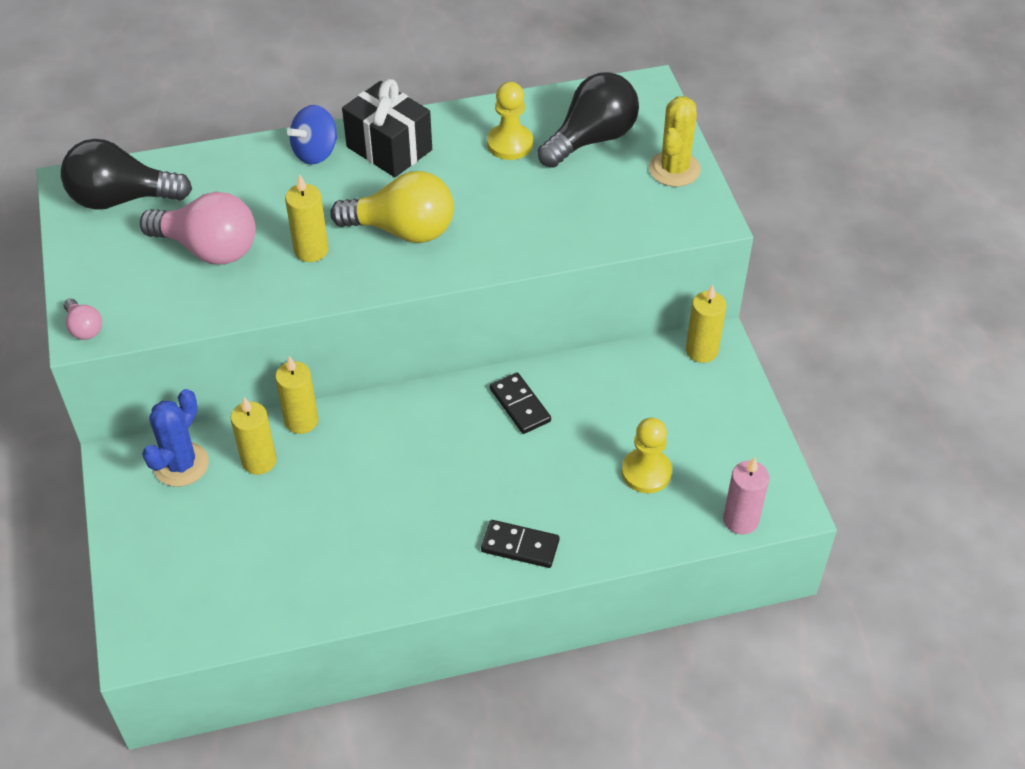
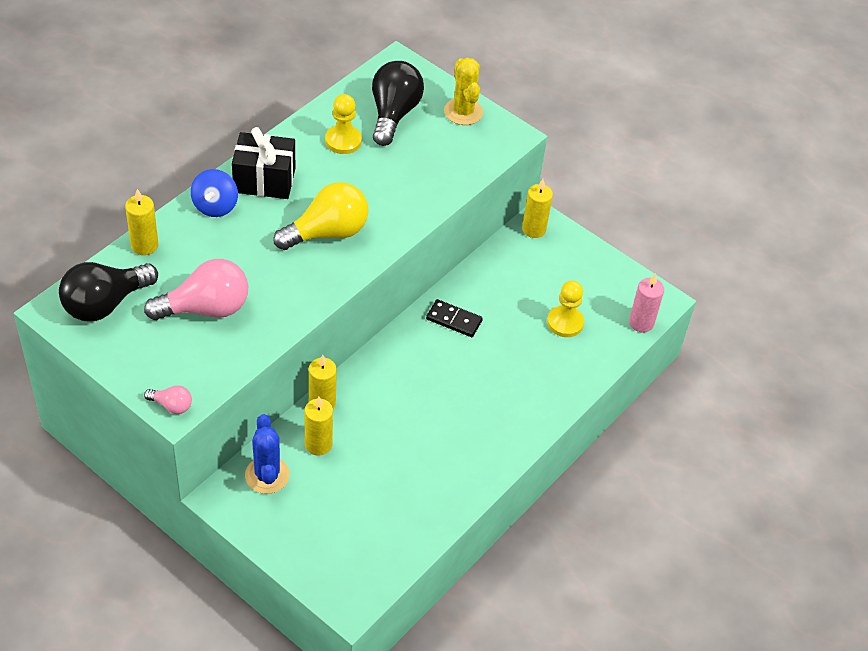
camera: 40 degrees left, 0 degrees up
yellow candle [285,174,329,262] -> yellow candle moved to [125,189,159,255]
black domino [481,520,559,568] -> none

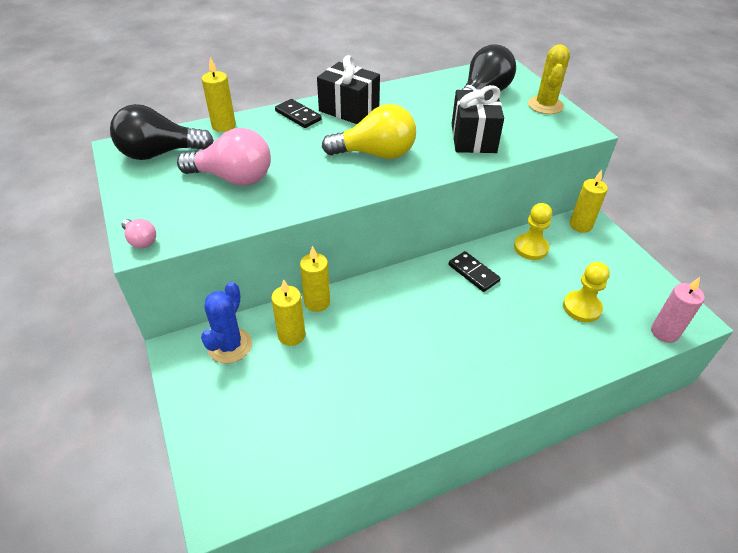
camera: 30 degrees right, 5 degrees down
blue spinning top [191,169,238,217] -> black domino [275,99,322,128]
yellow pawn [325,94,362,154] -> yellow pawn moved to [514,203,552,260]
none -> black gift [452,85,504,153]

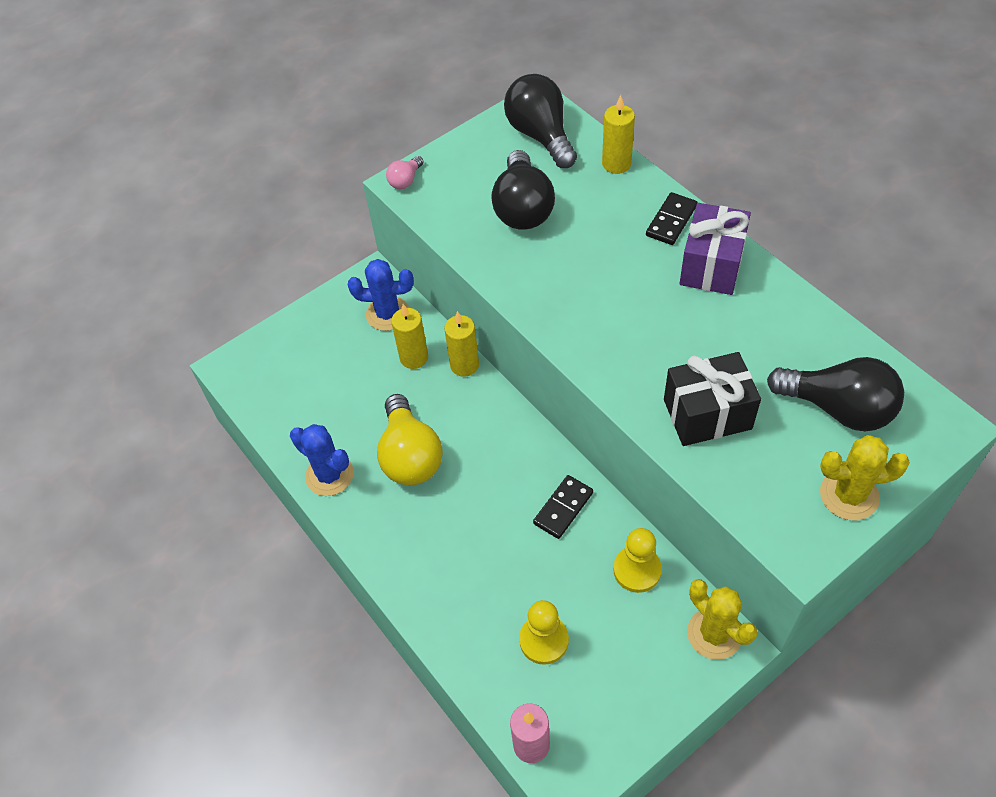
camera: 80 degrees right, 10 degrees up
pink light bulb [177,128,271,186] -> black light bulb [491,150,555,230]
black gift [317,55,380,124] -> purple gift [680,203,751,295]
yellow light bulb [322,104,416,159] -> yellow light bulb moved to [377,394,443,486]
yellow candle [570,170,608,233] -> yellow cactus [687,579,758,660]
none -> blue cactus [290,424,354,496]

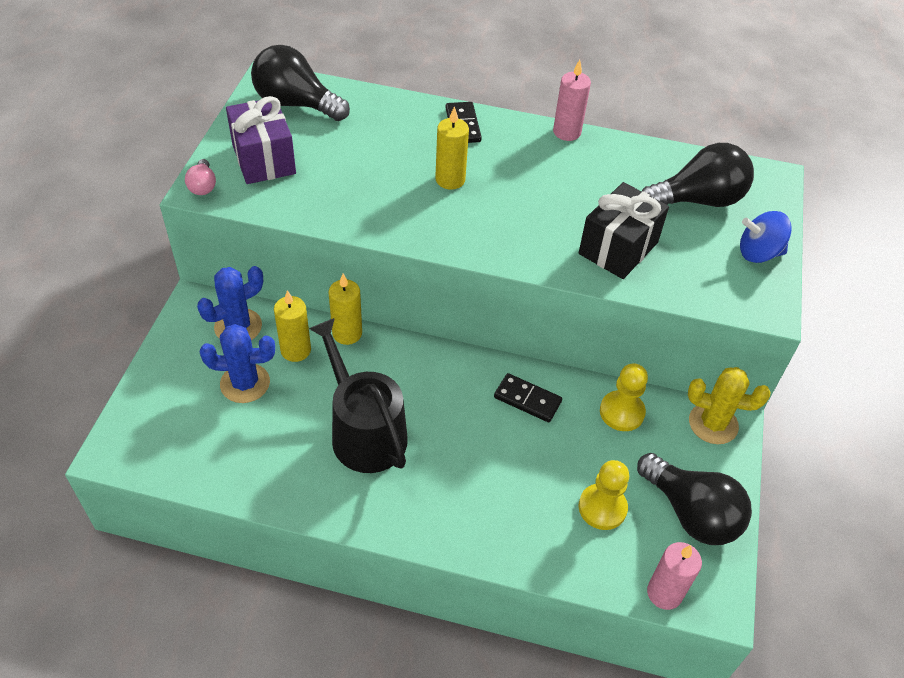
camera: 45 degrees left, 5 degrees down
blue cactus [290,424,354,496] -> blue cactus moved to [200,324,275,403]
yellow light bulb [377,394,443,486] -> black watering can [309,318,408,473]
black light bulb [491,150,555,230] -> black light bulb moved to [637,453,752,545]
black domino [533,475,593,539] -> black domino turned 60 degrees counterclockwise [494,373,562,422]
yellow candle [602,95,635,174] -> yellow candle moved to [435,106,469,190]
purple gift [680,203,751,295] -> purple gift moved to [226,96,296,184]
yellow cactus [820,435,910,521] -> blue spinning top [740,211,792,263]
none -> pink candle [553,60,591,141]

